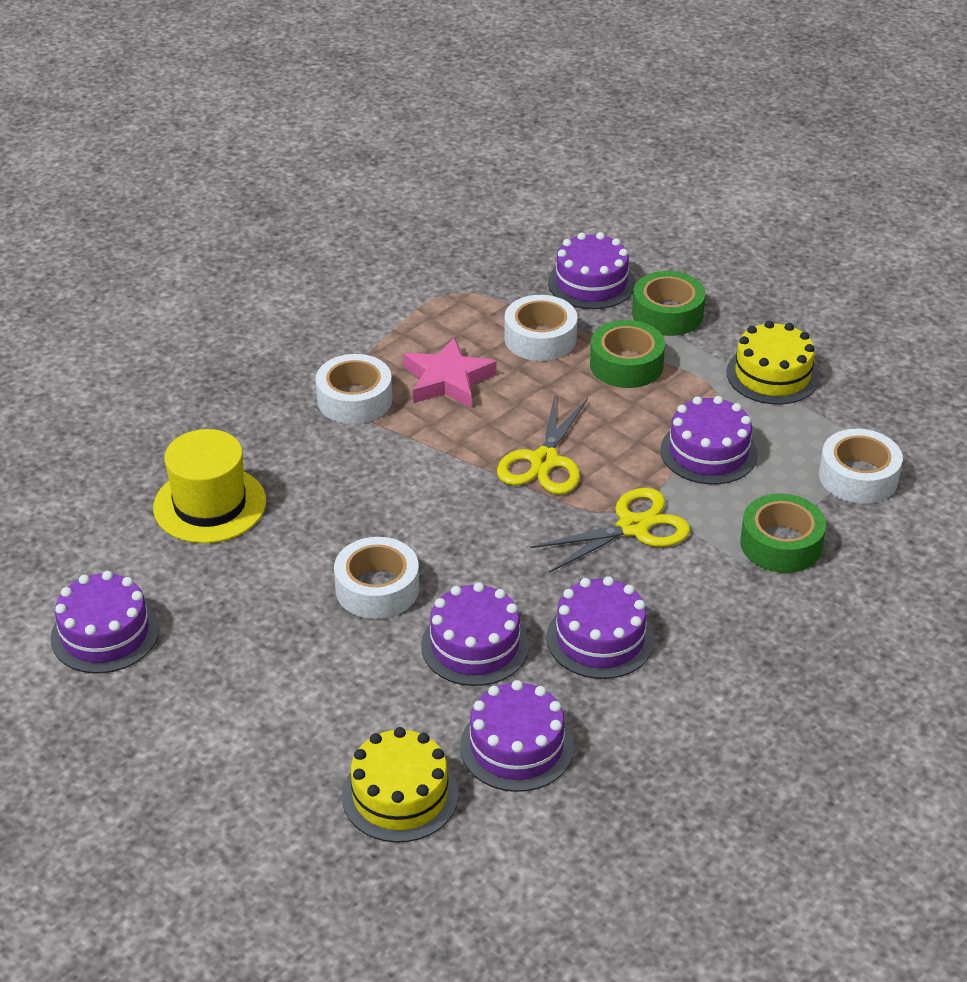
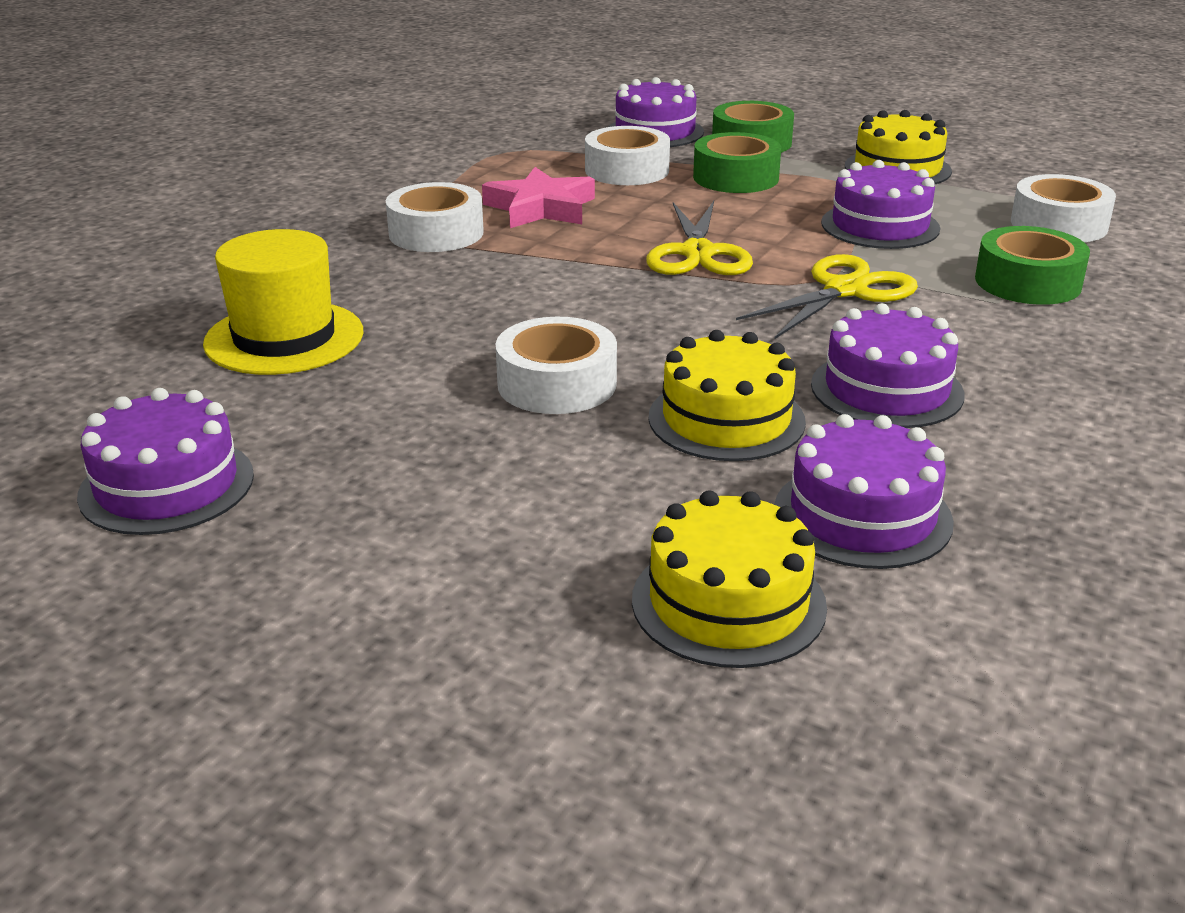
camera: 15 degrees left, 10 degrees down
purple cake [421,582,529,686] -> yellow cake [648,330,806,461]

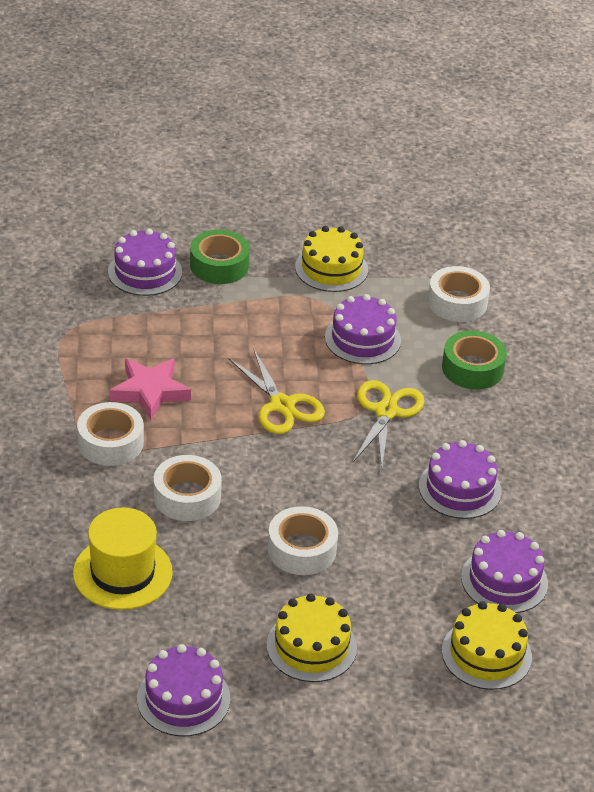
camera: 35 degrees left, 10 degrees up
white tape [585,126,670,185] -> white tape moved to [154,455,222,521]
yellow cake [648,330,806,461] -> yellow cake moved to [266,593,357,682]
green tape [693,132,781,193] -> none

